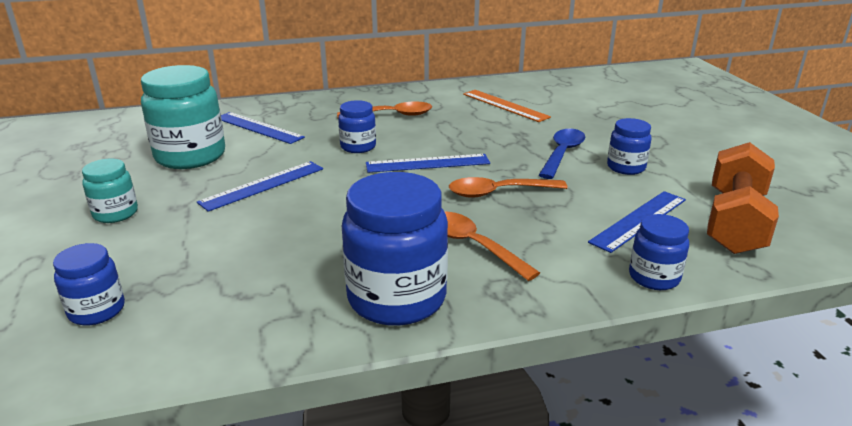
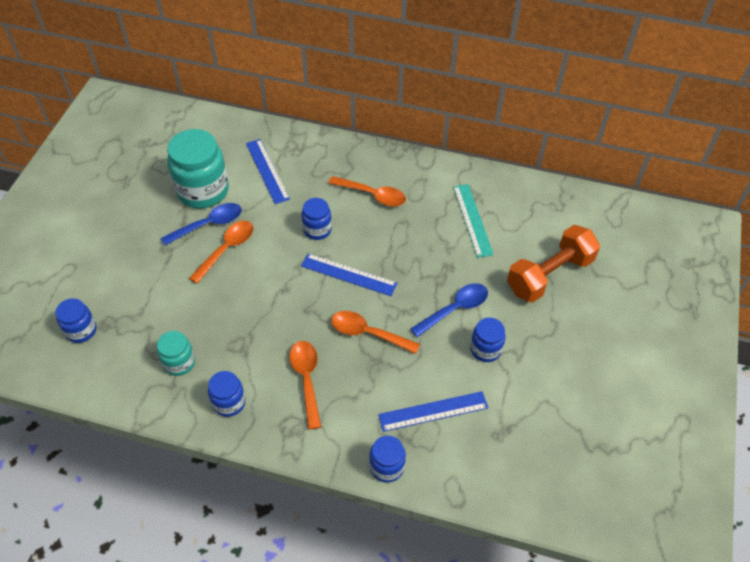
camera: 30 degrees right, 25 degrees up
turquoise jar [82,158,138,223] -> turquoise jar moved to [157,331,195,376]
blue ruler [197,161,323,212] -> orange spoon [189,221,254,284]
blue jar [342,172,448,326] -> blue jar [208,371,246,417], size x0.53
orange ruler [463,90,551,122] -> turquoise ruler [453,184,494,258]
orange dumbbell [707,142,779,254] -> orange dumbbell moved to [507,225,600,302]
none -> blue spoon [161,203,242,245]

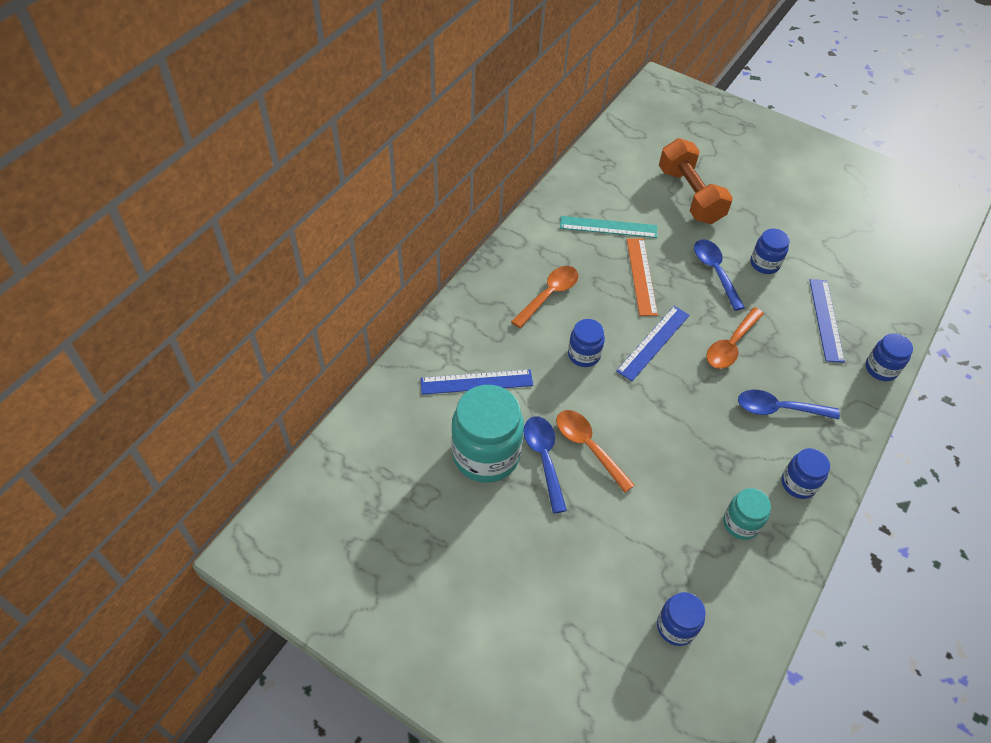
camera: 75 degrees left, 0 degrees up
orange spoon [289,341,321,430] -> blue spoon [738,390,840,419]
none -> orange ruler [627,238,658,316]

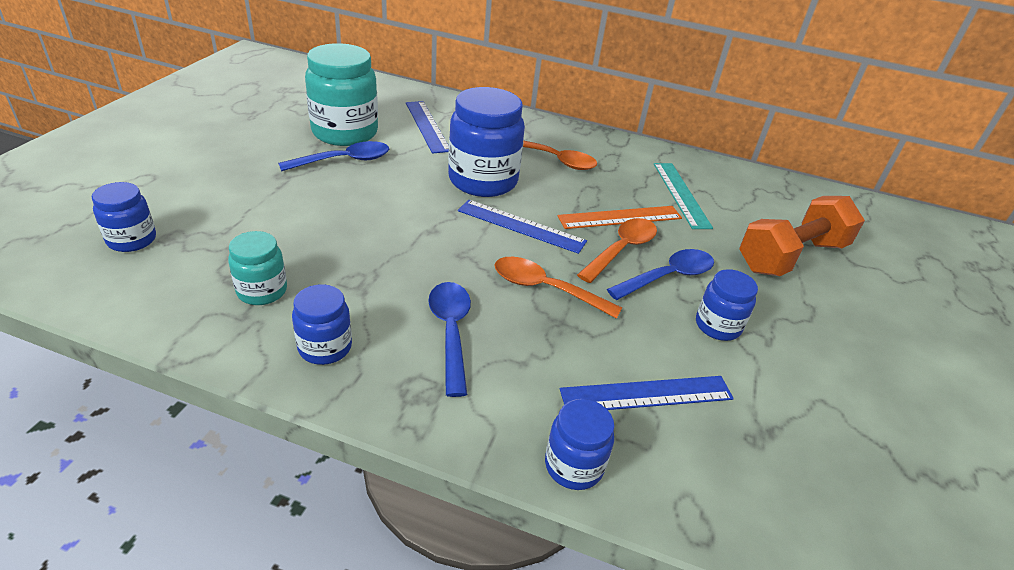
camera: 75 degrees right, 15 degrees down
orange spoon [556,410,635,493] -> orange spoon moved to [577,218,657,283]
blue jar [568,319,605,367] -> blue jar [448,87,525,197], size x1.88

